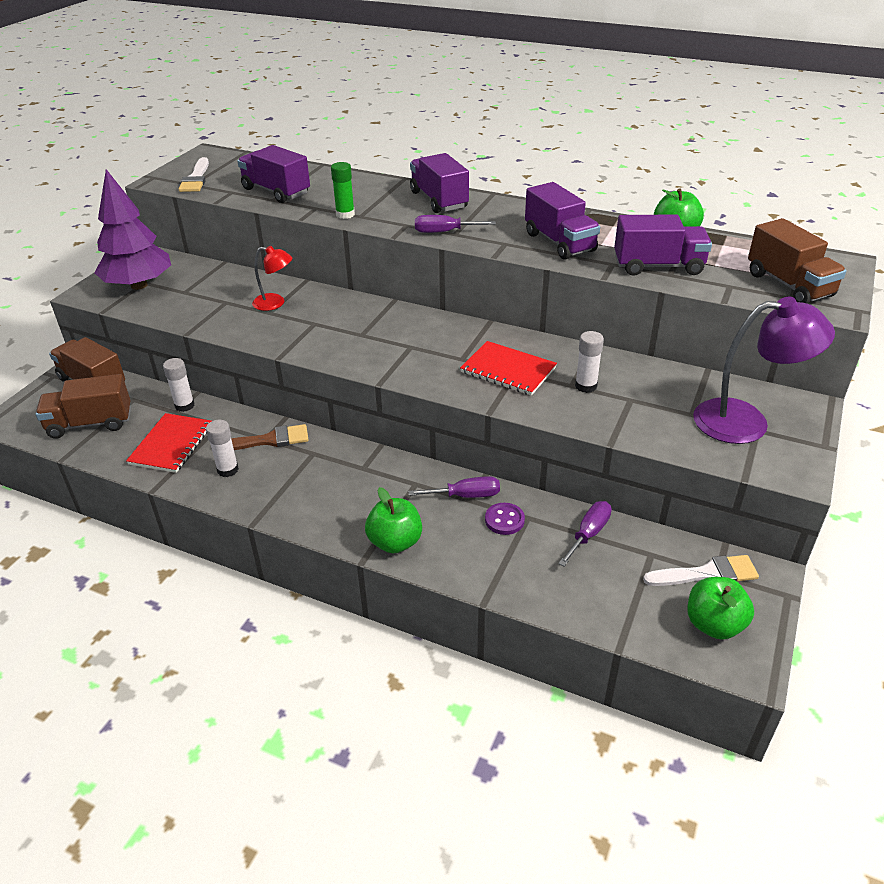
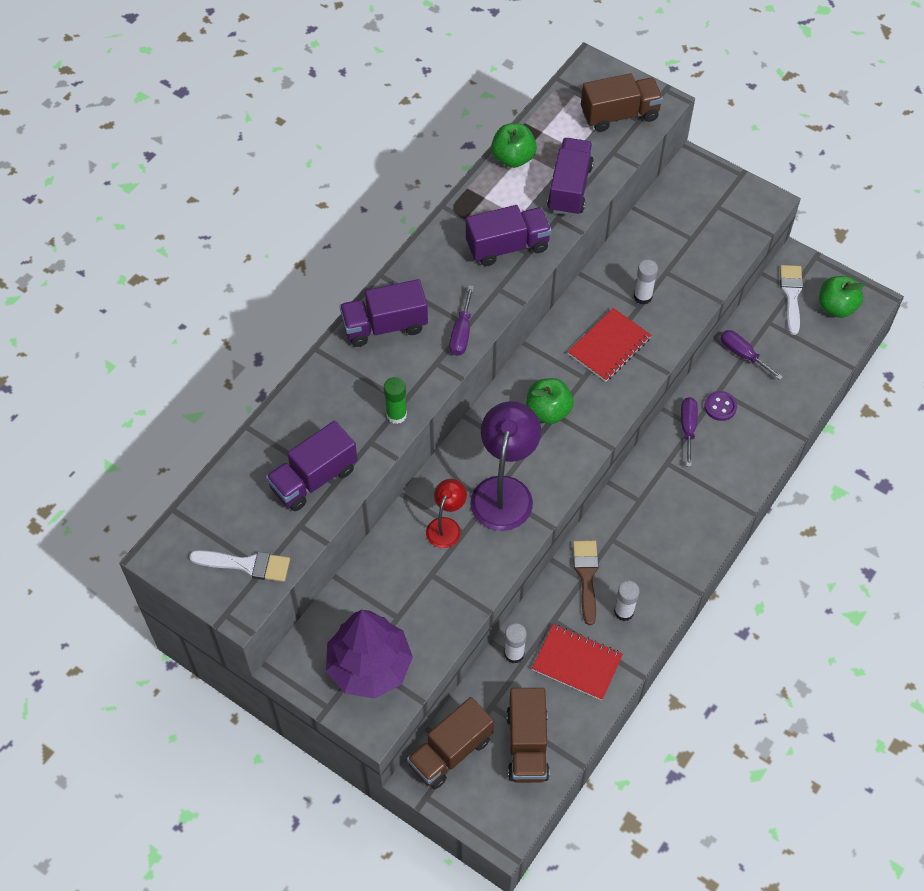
camera: 80 degrees left, 20 degrees up
green apple [365,487,422,553] -> green apple moved to [526,378,573,424]
purple lamp [693,296,835,444] -> purple lamp moved to [470,401,541,531]

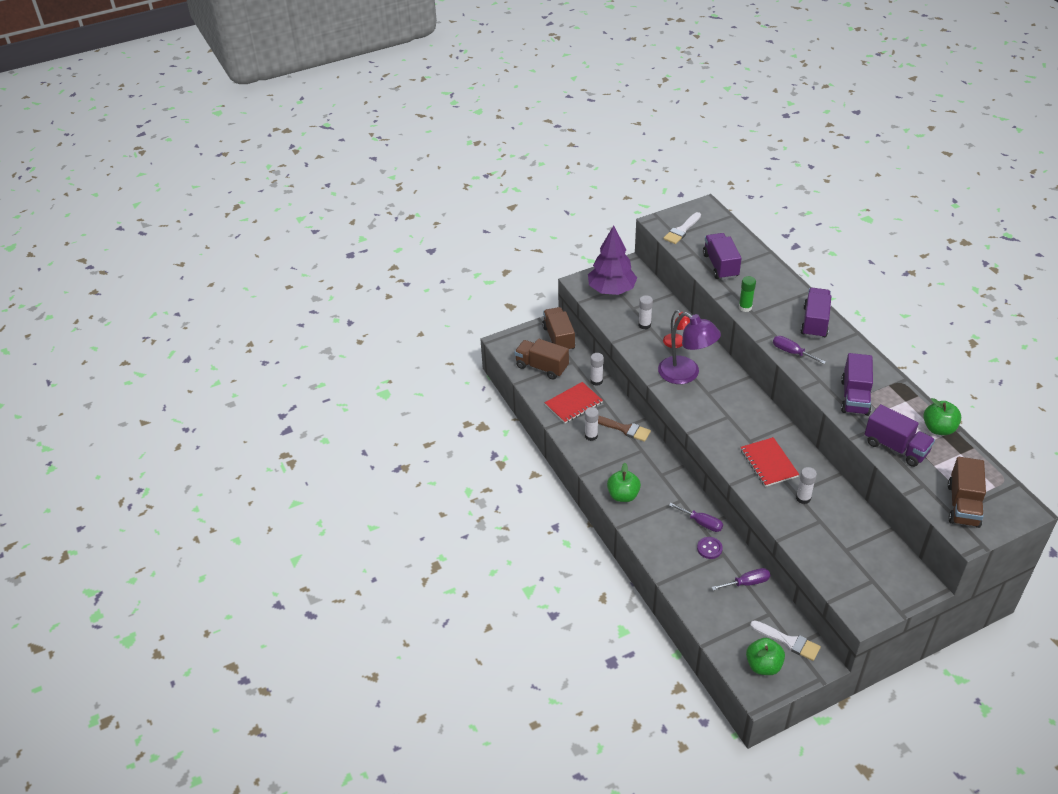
camera: 120 degrees right, 15 degrees down
green apple [526,378,573,424] -> green apple moved to [607,463,641,502]
none -> white glue stick [638,295,653,329]

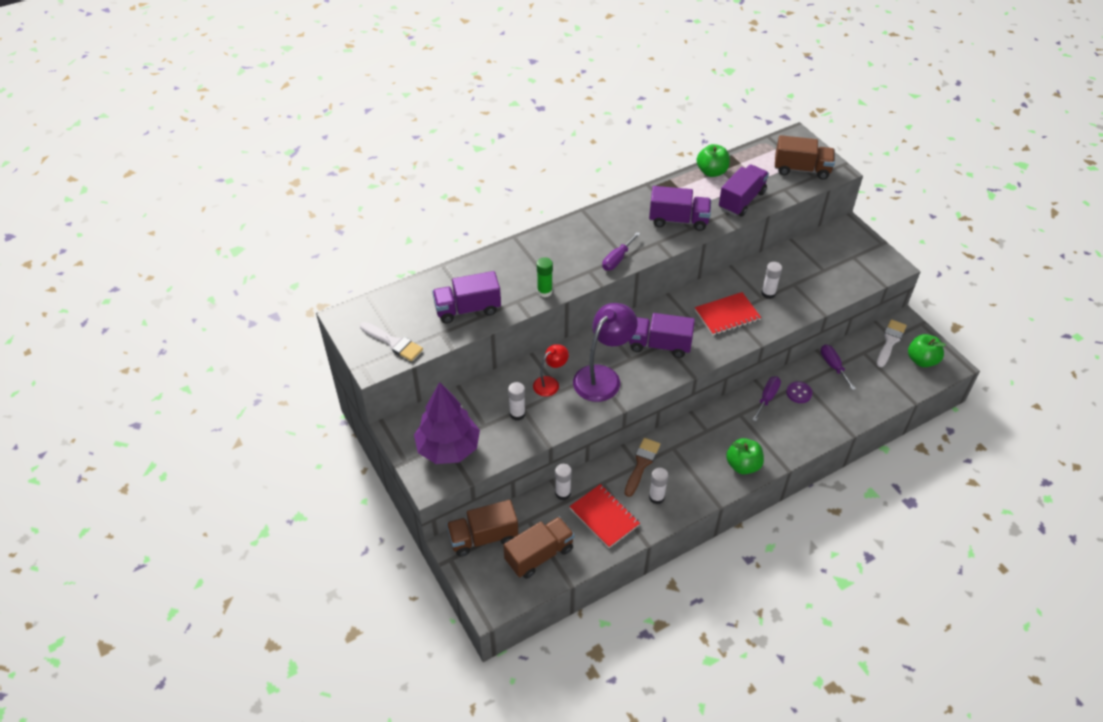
camera: 95 degrees left, 5 degrees up
brown truck [515,339,569,380] -> brown truck turned 150 degrees counterclockwise [503,516,574,579]
purple truck [801,288,831,339] -> purple truck moved to [629,313,695,358]

